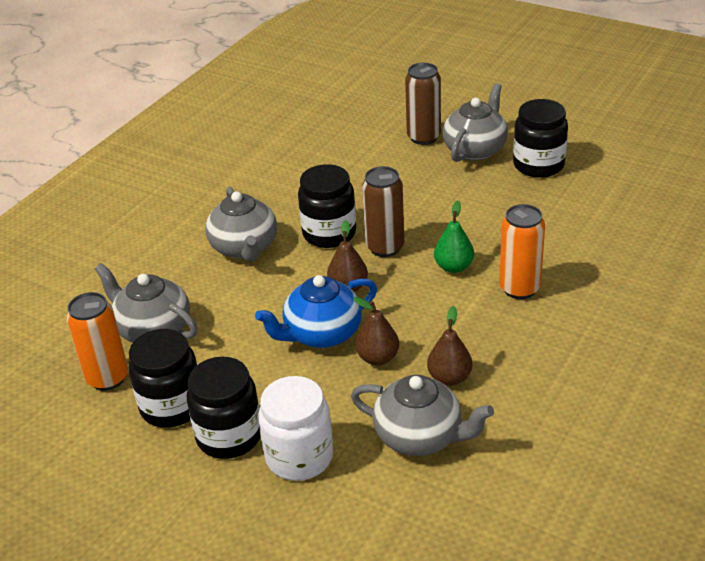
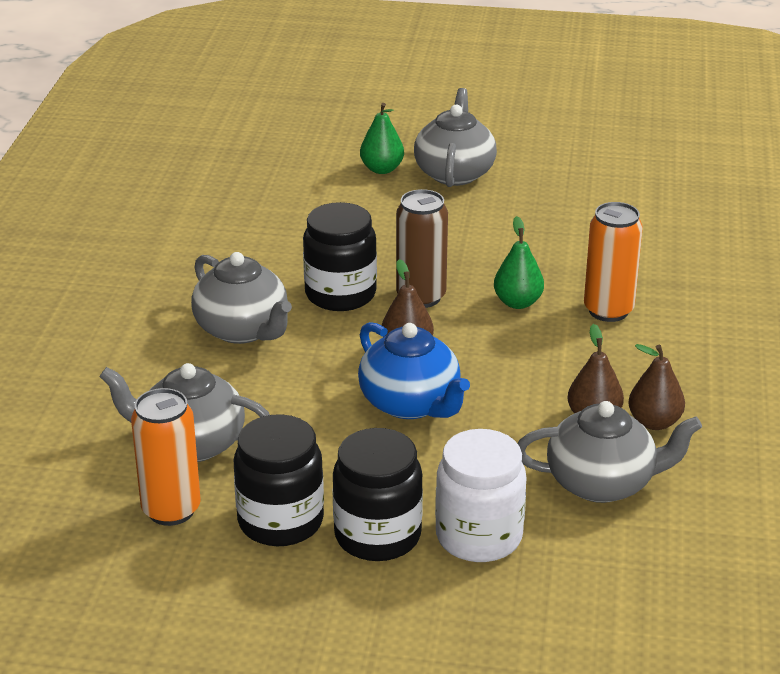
camera: 25 degrees left, 5 degrees down
blue teapot [255,275,377,348] -> blue teapot turned 75 degrees counterclockwise [358,322,470,419]
brown pear [354,297,399,365] -> brown pear moved to [628,344,685,430]
brown can [405,63,441,145] -> green pear [360,103,404,174]
black jar [513,99,568,178] -> none

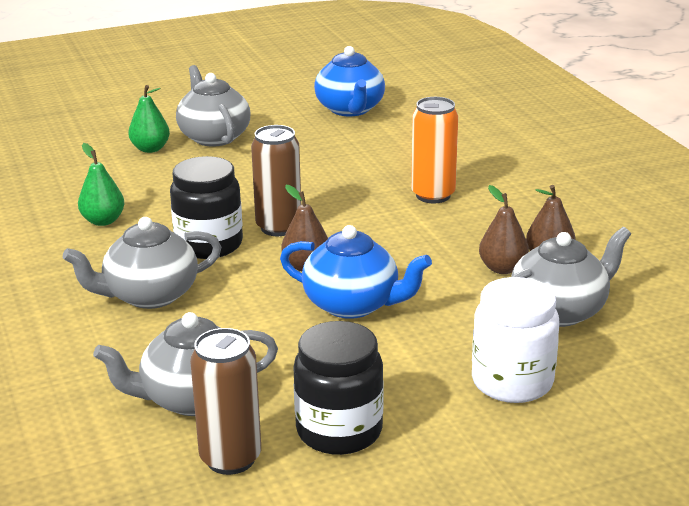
camera: 30 degrees left, 5 degrees down
orange can [131,388,201,526] -> brown can [190,328,261,475]
grey teapot [191,252,292,344] -> grey teapot turned 135 degrees clockwise [62,217,221,309]
black jar [332,428,423,561] -> none
green pear [494,216,544,309] -> green pear moved to [78,143,125,226]
none -> blue teapot [314,46,385,117]

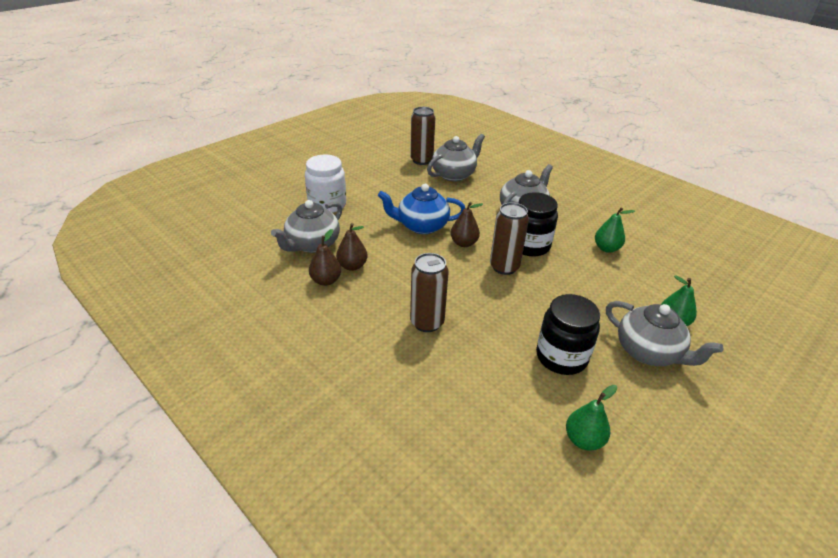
camera: 155 degrees right, 10 degrees up
black jar [293,321,384,455] -> black jar moved to [536,294,600,375]
blue teapot [314,46,385,117] -> green pear [566,385,617,451]
orange can [411,97,458,203] -> brown can [410,253,449,332]

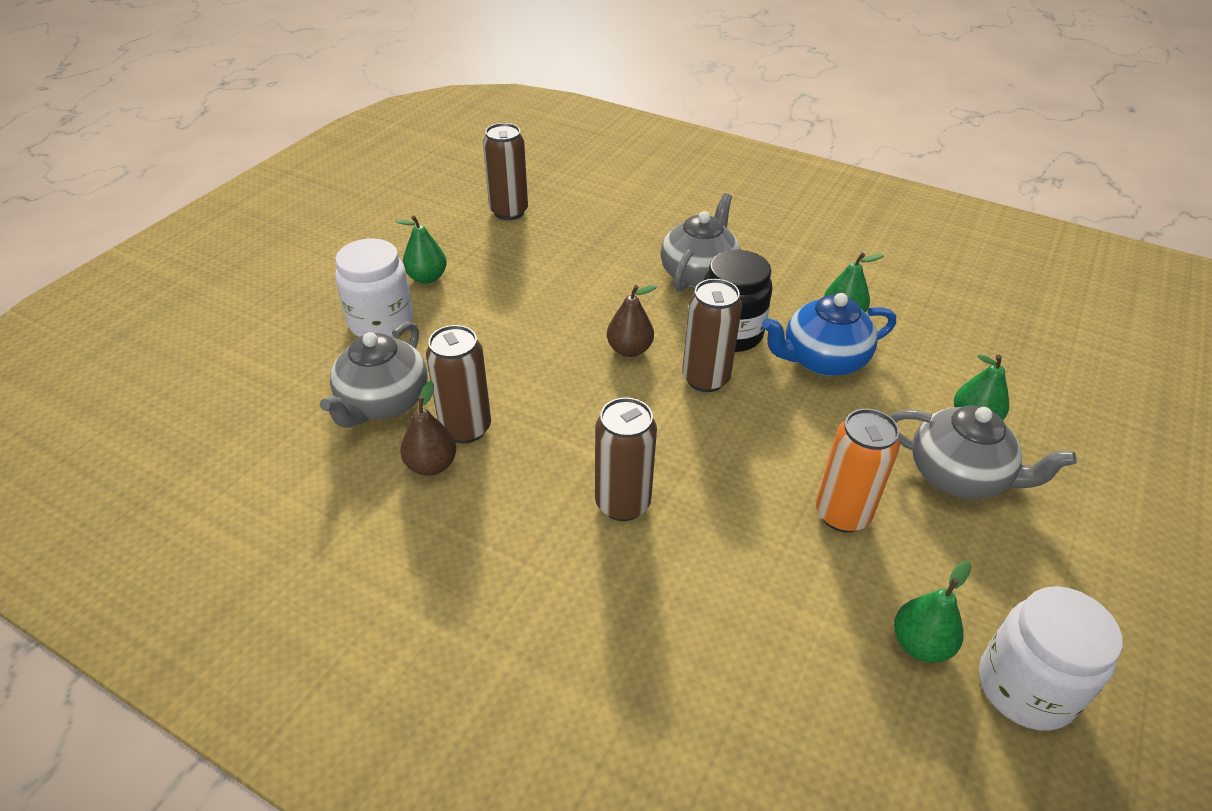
camera: 15 degrees left, 5 degrees up
brown pear [336,223,368,271] -> brown can [426,325,491,443]
blue teapot [378,184,465,234] -> blue teapot moved to [762,293,896,376]
grey teapot [427,134,485,182] -> none
black jar [536,294,600,375] -> orange can [816,409,900,533]
none -> green pear [395,216,447,284]
none -> white jar [979,586,1122,731]

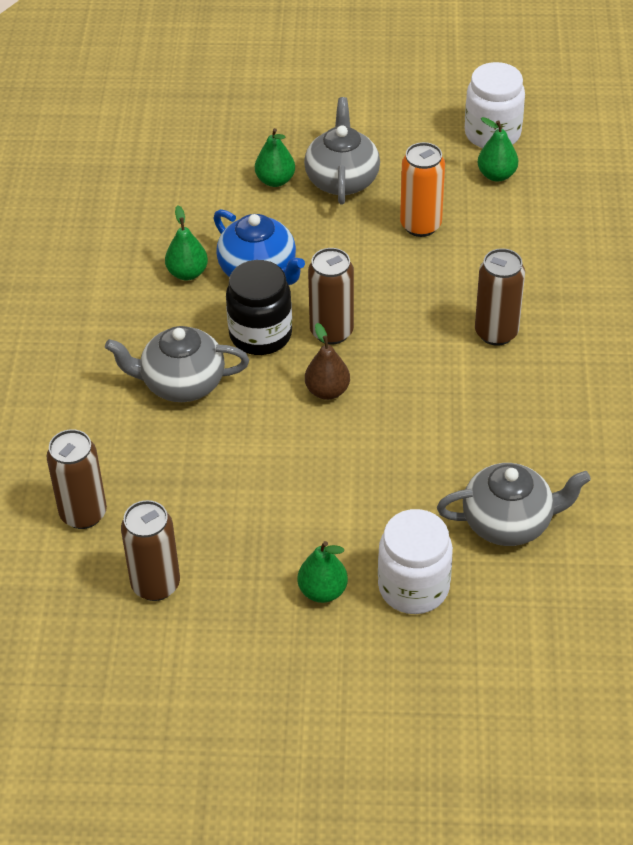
camera: 115 degrees left, 5 degrees up
brown pear [400,381,456,476] -> none
brown can [426,325,491,443] -> brown can moved to [46,429,107,529]

